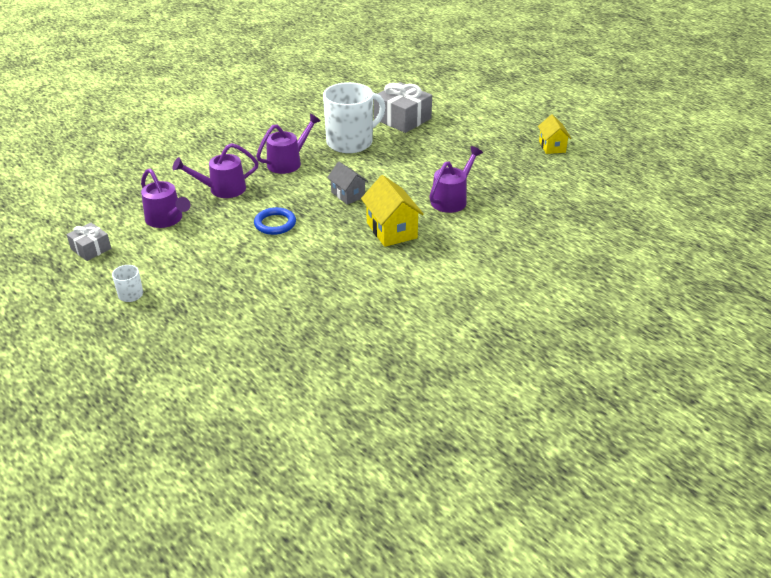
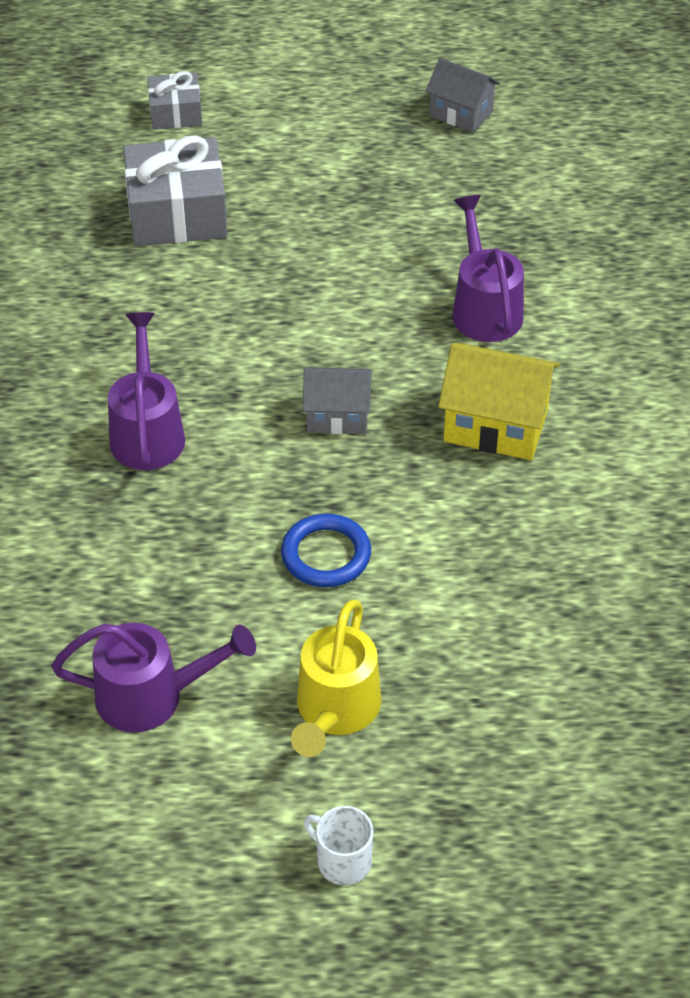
camera: 50 degrees left, 10 degrees up
grey gift [66,223,111,261] -> grey gift moved to [147,71,202,130]
purple watering can [172,143,259,198] -> none
white mug [323,82,385,153] -> none
yellow house [538,114,571,154] -> grey house [425,58,500,133]
none -> yellow watering can [291,600,382,757]

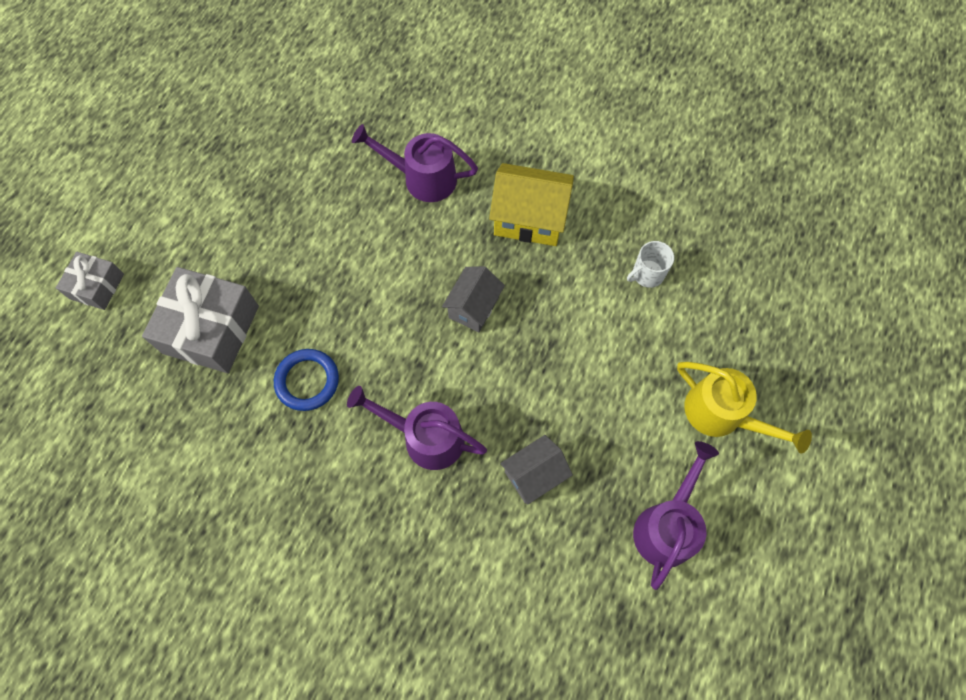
camera: 65 degrees left, 20 degrees up
blue ring [281,514,371,587] -> blue ring moved to [274,349,339,411]
white mug [304,806,373,885] -> white mug moved to [627,241,674,288]
grey house [425,58,500,133] -> grey house moved to [500,435,573,505]
yellow house [438,343,560,460] -> yellow house turned 60 degrees clockwise [489,163,574,246]

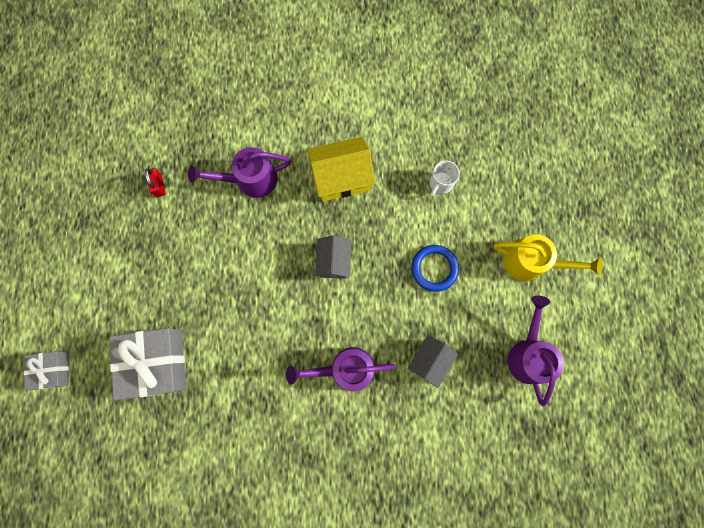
camera: 25 degrees left, 10 degrees up
blue ring [274,349,339,411] -> blue ring moved to [411,245,459,292]
none -> red padlock [145,168,166,197]

